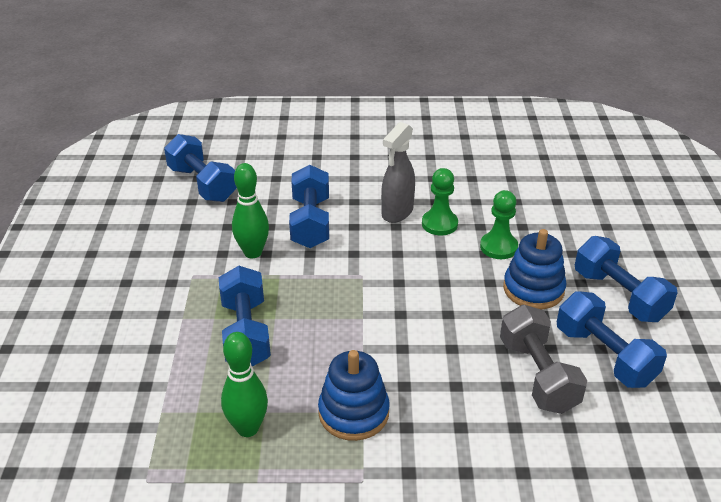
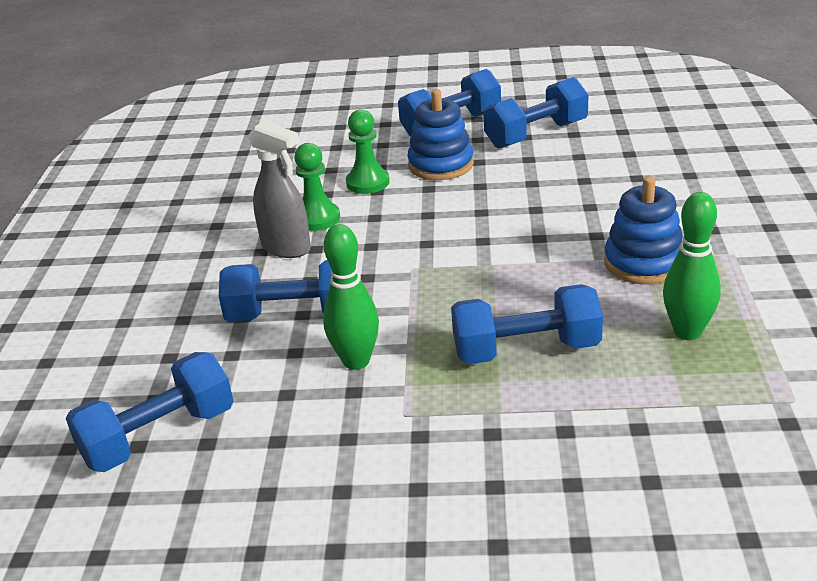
camera: 85 degrees left, 5 degrees down
grey dumbbell [500,304,587,414] -> none

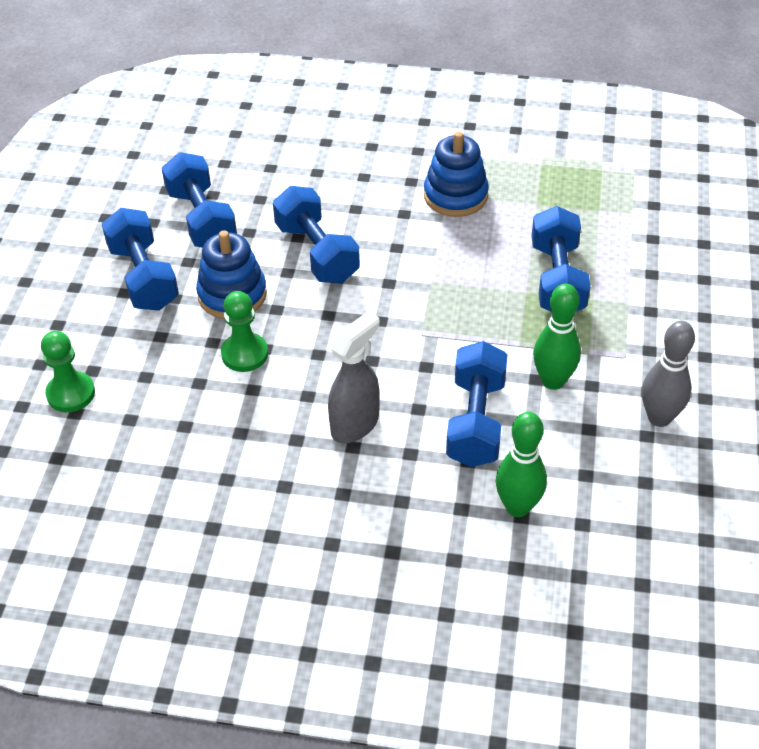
camera: 85 degrees left, 15 degrees up
blue dumbbell [66,352,234,472] -> blue dumbbell moved to [273,186,360,283]
green pawn [294,143,340,231] -> green pawn moved to [41,331,95,412]
green bowling pin [663,192,720,340] -> green bowling pin moved to [496,412,547,517]
none -> grey bowling pin [642,321,695,427]

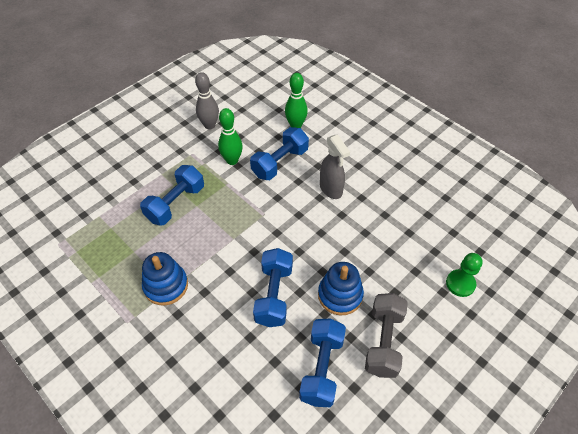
camera: 145 degrees left, 5 degrees up
blue dumbbell [102,208,179,311] -> grey dumbbell [365,293,408,378]
green pawn [221,291,268,372] -> none
grey spray bottle [328,311,380,443] -> grey spray bottle turned 105 degrees counterclockwise [320,135,350,199]

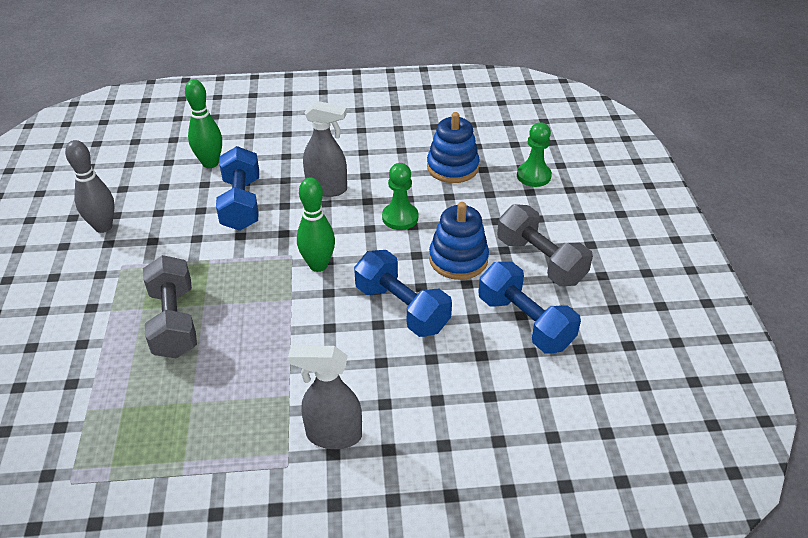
camera: 50 degrees left, 10 degrees down
blue dumbbell [140,165,204,226] -> grey dumbbell [143,255,197,358]
blue stacking toy [142,252,188,306] -> blue stacking toy moved to [427,112,480,183]
green bowling pin [218,108,243,165] -> green bowling pin moved to [297,177,335,272]
none -> grey spray bottle [288,346,362,449]
none -> green pawn [382,163,418,230]

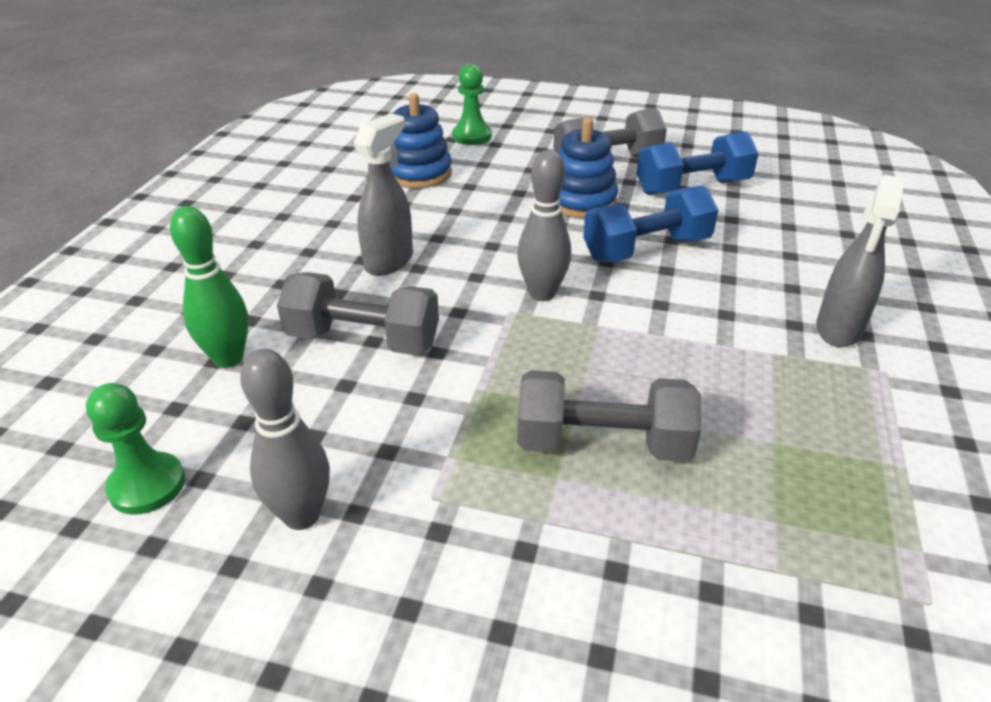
camera: 70 degrees left, 5 degrees down
blue dumbbell [216,146,259,231] -> grey dumbbell [277,272,439,355]
green bowling pin [297,177,335,272] -> grey bowling pin [517,150,571,301]
green pawn [382,163,418,230] -> green pawn moved to [86,383,185,515]

